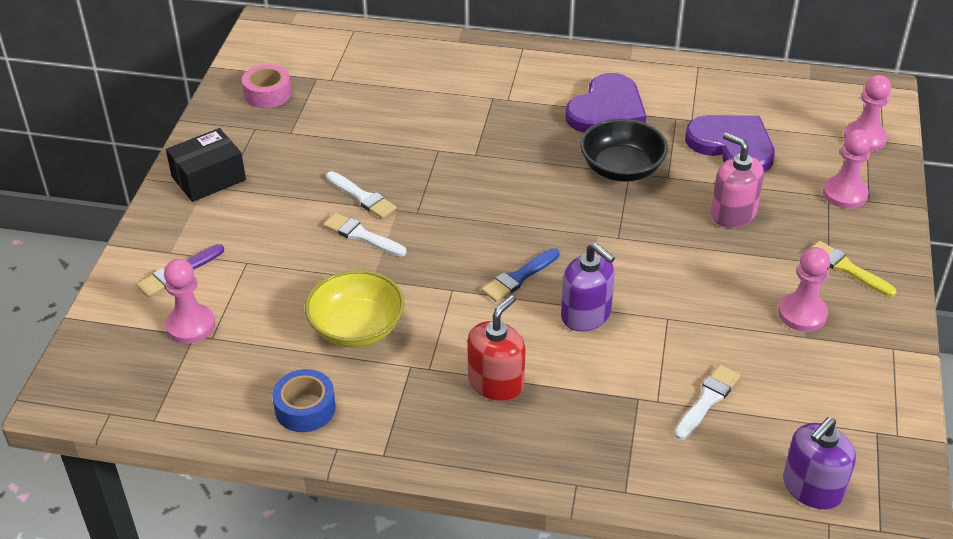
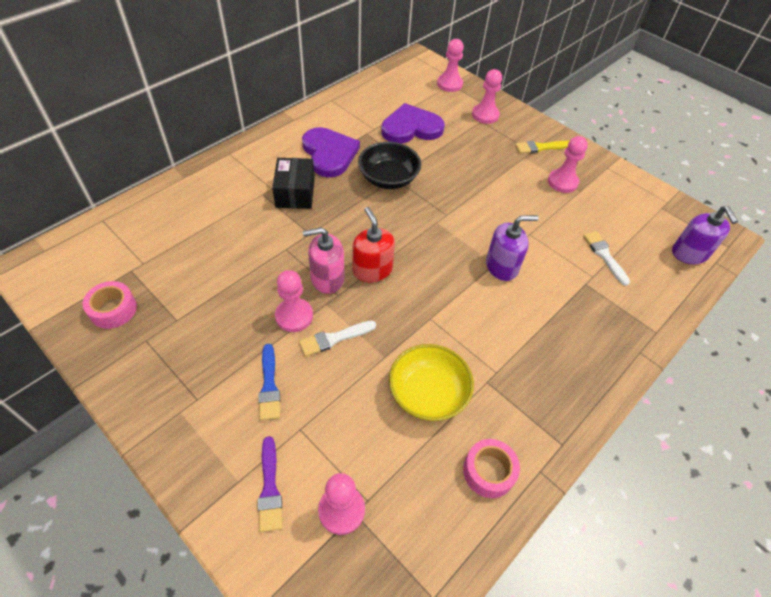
camera: 60 degrees left, 10 degrees up
black box [166,128,246,202] -> black box moved to [272,158,315,209]
blue tape [272,369,336,432] -> pink tape [463,439,520,498]
white brush [326,171,397,219] -> pink pawn [275,270,313,332]
red soap dispenser [467,295,525,401] -> red soap dispenser moved to [352,207,395,282]
blue brush [481,248,560,302] -> blue brush moved to [259,344,280,420]
pink soap dispenser [711,132,764,228] -> pink soap dispenser moved to [303,227,344,294]

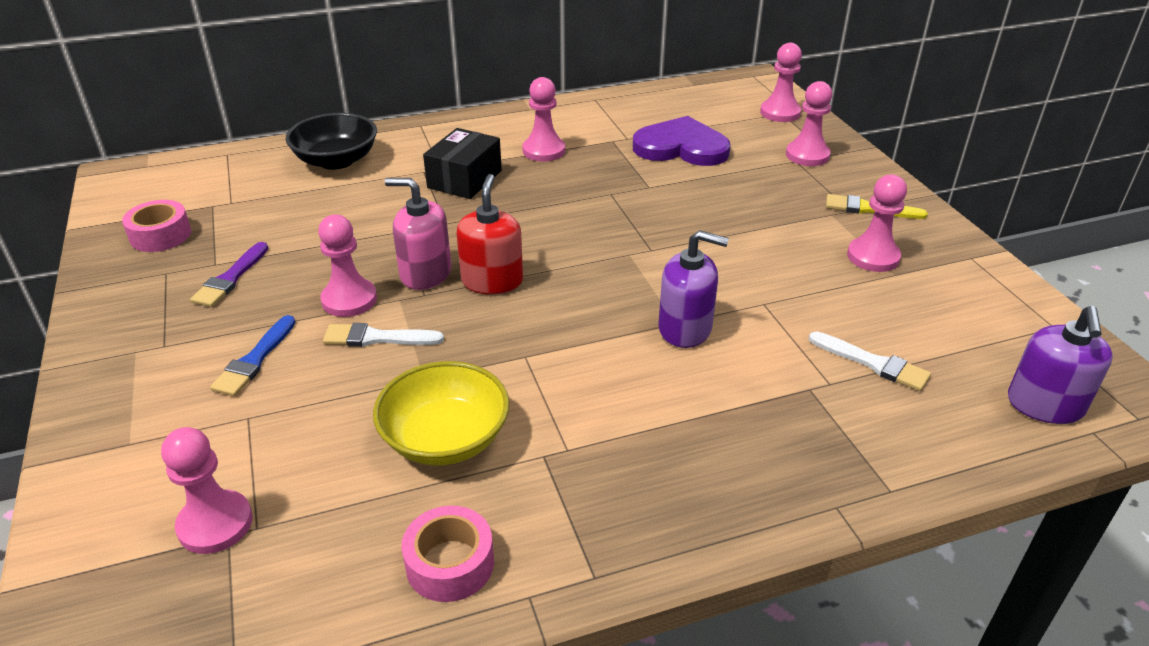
camera: 30 degrees right, 15 degrees down
purple brush [258,436,282,532] -> purple brush moved to [190,242,268,307]
purple heart [302,127,360,177] -> pink pawn [522,77,565,161]
black bowl [358,142,421,189] -> black bowl moved to [286,113,377,170]
white brush [583,231,630,286] -> white brush turned 120 degrees clockwise [809,331,931,391]

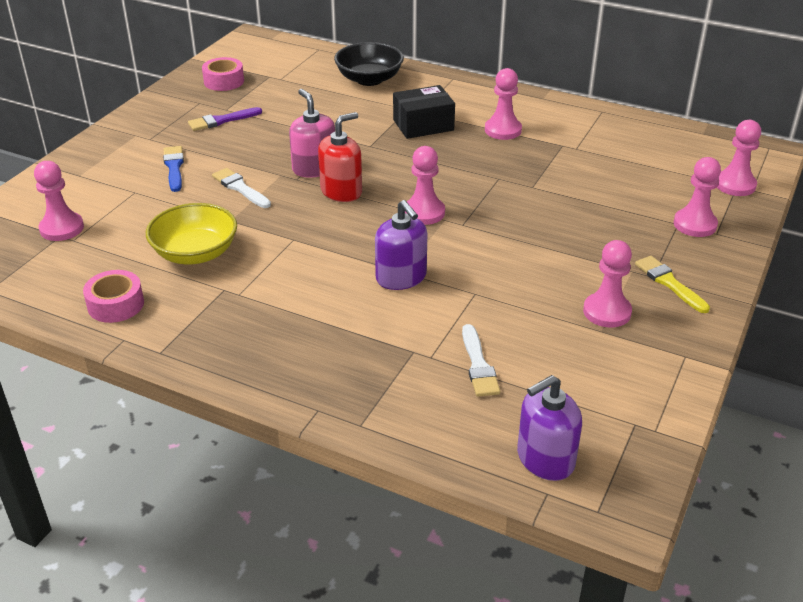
camera: 45 degrees right, 0 degrees up
blue brush [210,315,296,396] -> blue brush turned 105 degrees clockwise [163,146,184,192]
pink pawn [318,215,377,317] -> pink pawn moved to [405,146,445,225]
purple heart [633,116,731,166] -> none

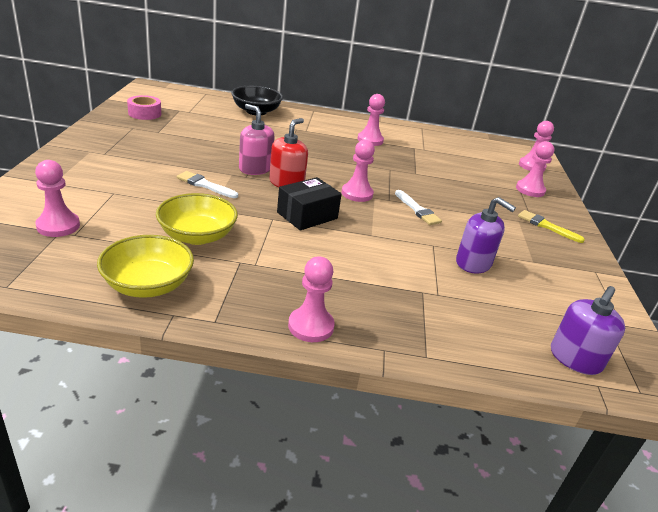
camera: 25 degrees left, 5 degrees down
pink tape [83,270,144,323] -> yellow bowl [97,235,194,298]
blue brush [163,146,184,192] -> none
purple brush [188,107,262,131] -> none
purple soap dispenser [375,200,427,290] -> purple soap dispenser moved to [456,197,516,273]
black box [393,85,455,139] -> black box moved to [277,177,342,230]
white brush [462,324,500,397] -> white brush moved to [395,190,442,225]
pink pawn [583,240,632,328] -> pink pawn moved to [288,256,335,342]

